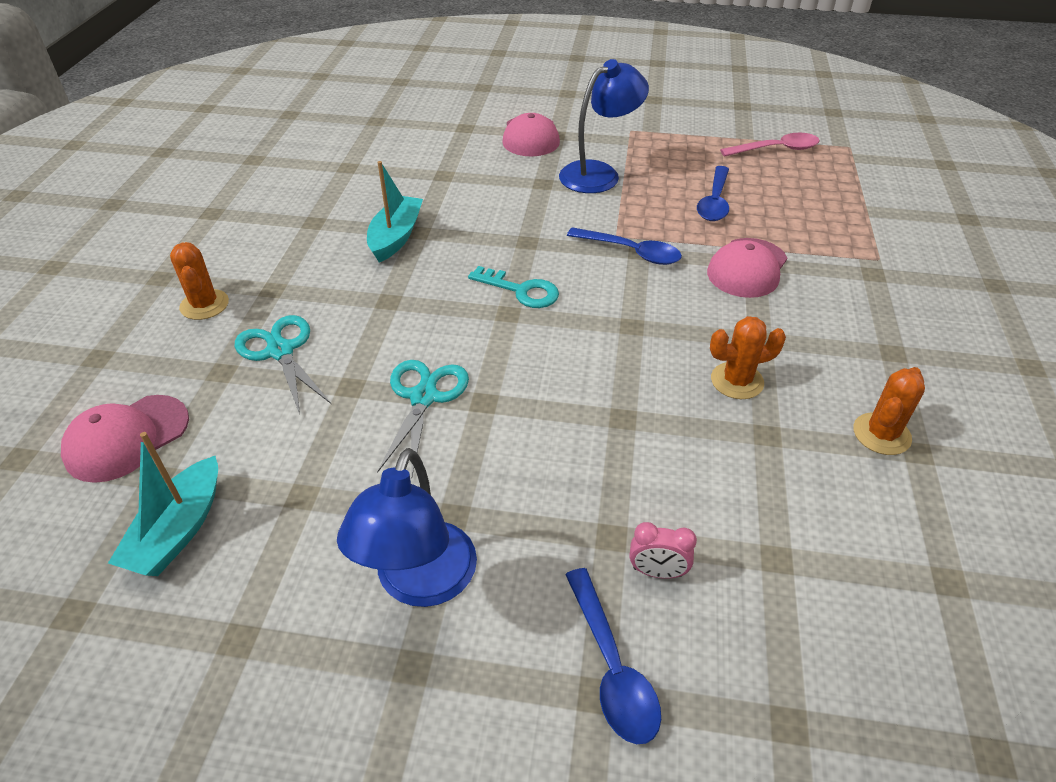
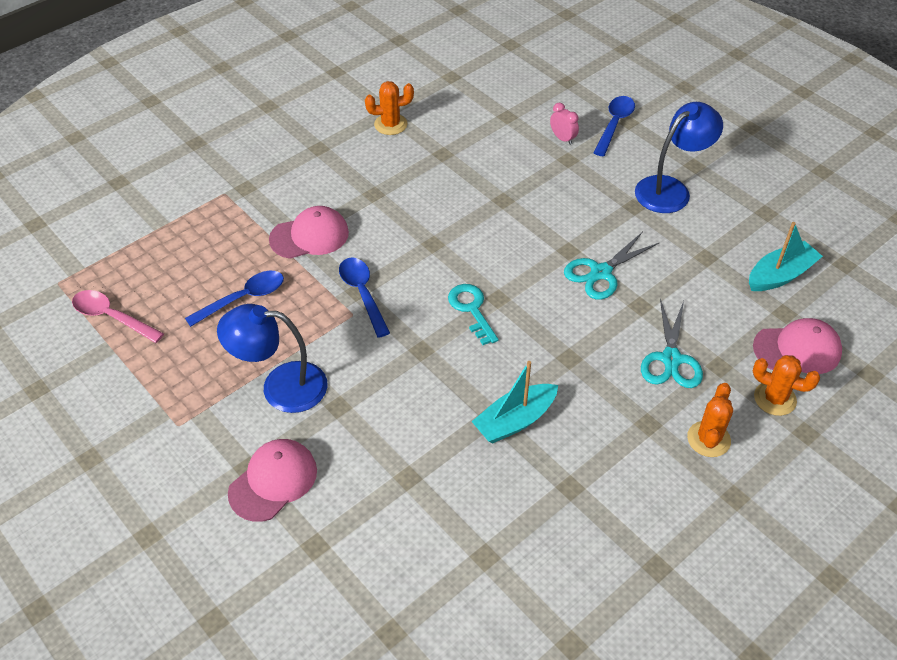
camera: 140 degrees left, 5 degrees up
orange cactus [710,316,786,399] -> orange cactus moved to [753,355,820,416]

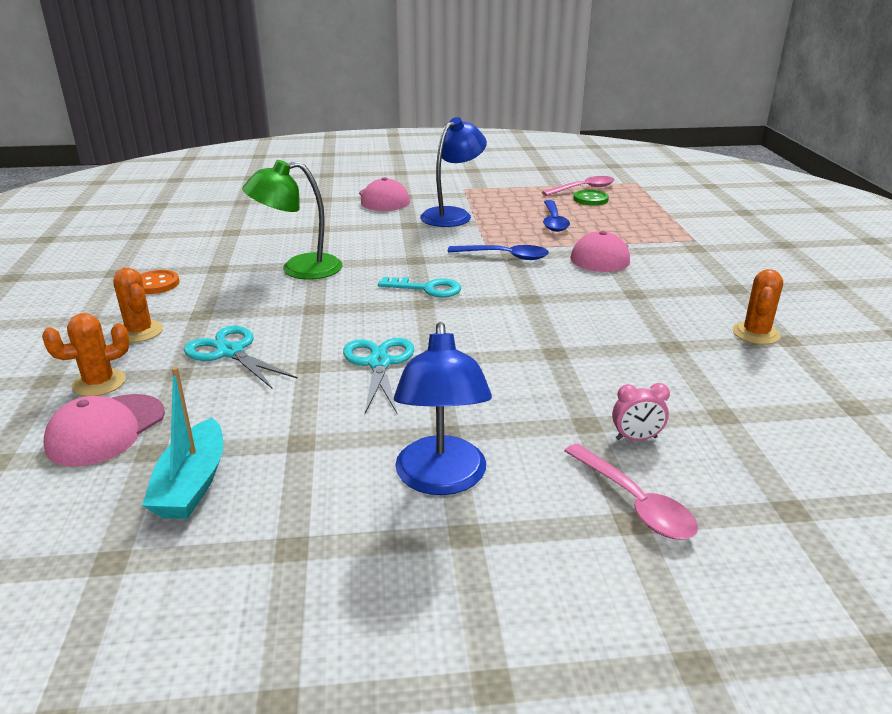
camera: 125 degrees right, 20 degrees down
turquoise boat [471,361,558,444] -> green lamp [242,160,343,280]
blue spoon [593,96,635,156] -> pink spoon [564,443,698,539]
none -> orange button [140,270,179,294]
none -> green button [573,190,609,206]

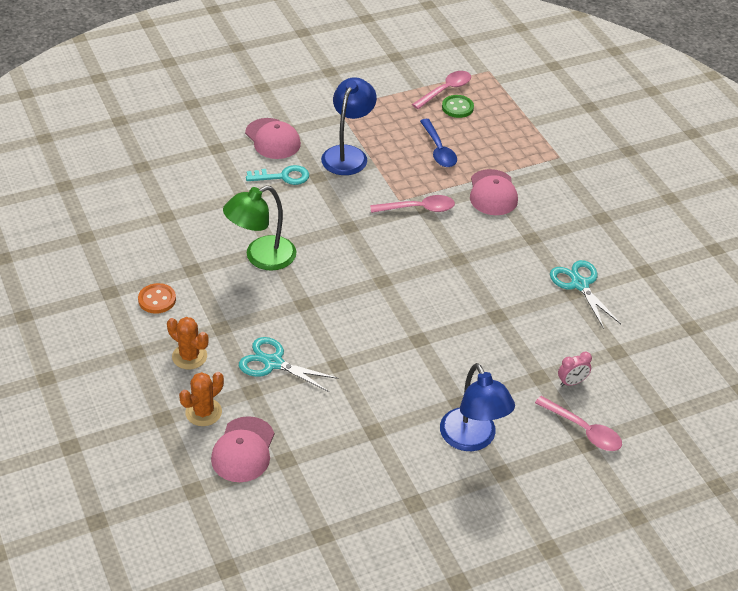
camera: 20 degrees left, 15 degrees up
turquoise boat [142,367,223,519] -> none
turquoise scissors [343,338,414,415] -> turquoise scissors moved to [550,260,621,329]
turquoise key [378,277,461,297] -> turquoise key moved to [246,165,309,185]
blue spoon [448,245,549,260] -> pink spoon [370,195,455,213]
orange cactus [733,269,783,344] -> none

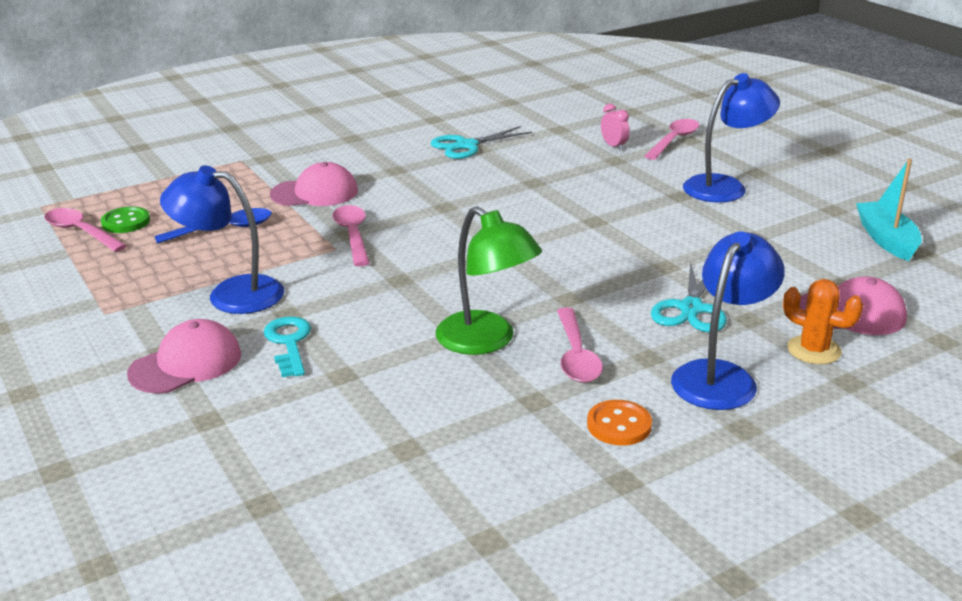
camera: 95 degrees left, 15 degrees down
orange cactus [167,317,209,369] -> blue lamp [671,231,785,410]
none -> pink spoon [557,308,603,383]
none -> turquoise boat [856,159,922,261]

